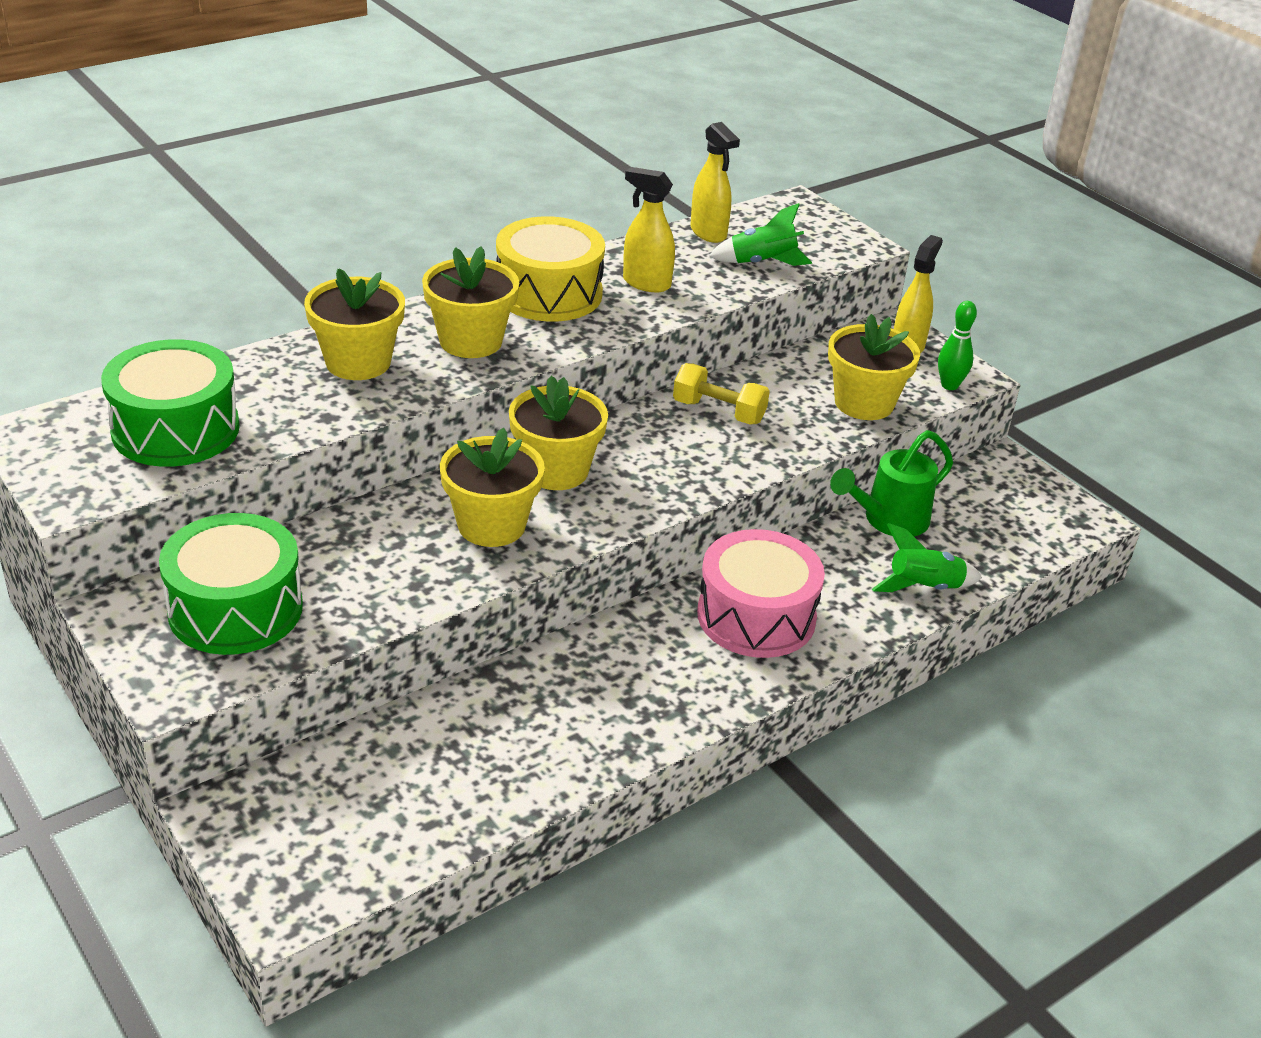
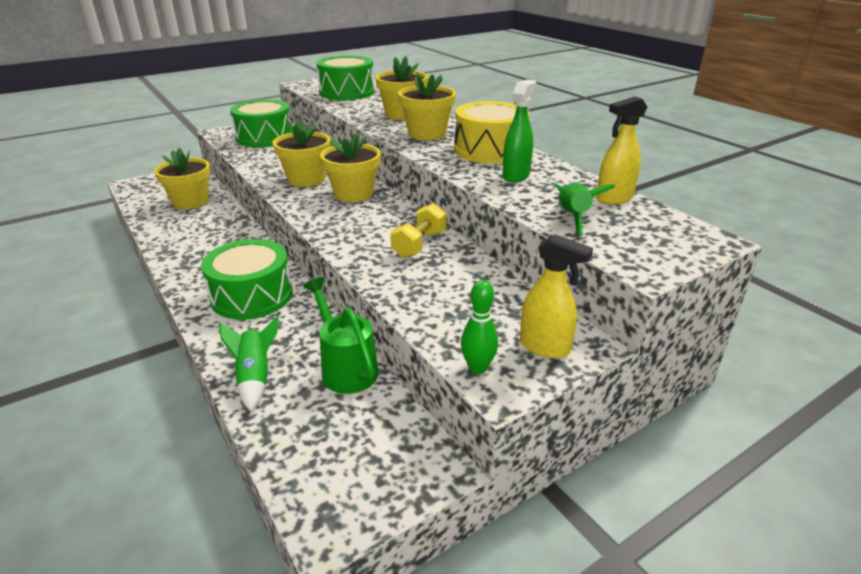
camera: 95 degrees right, 5 degrees down
yellow spray bottle [623,167,675,292] -> green spray bottle [502,80,536,183]
pink drum [697,529,825,658] -> green drum [201,239,293,320]
yellow flower pot [828,314,920,420] -> yellow flower pot moved to [154,148,211,209]

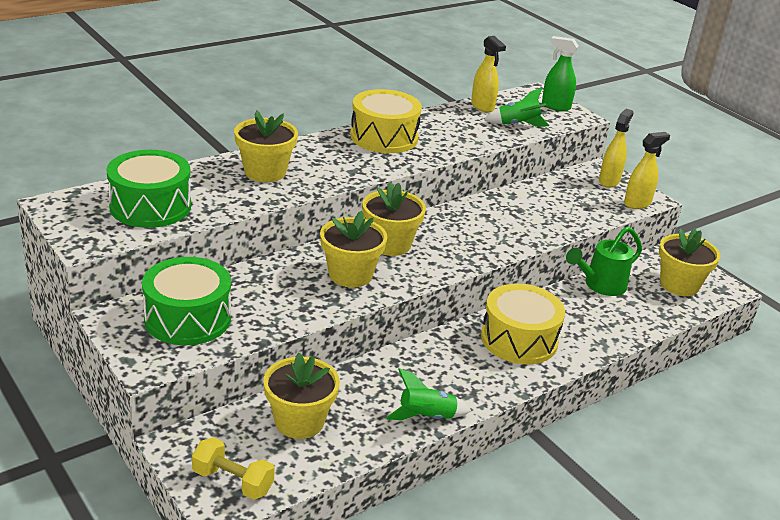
camera: 95 degrees left, 0 degrees up
green drum [201,239,293,320] -> yellow drum [481,283,565,364]
green rocket [219,316,279,411] -> green rocket moved to [386,368,471,420]
yellow dumbbell [390,203,447,258] -> yellow dumbbell moved to [192,437,275,500]
yellow flower pot [398,72,456,140] -> yellow flower pot moved to [659,228,720,296]
green bowling pin [461,280,498,374] -> yellow spray bottle [624,132,670,209]
green spray bottle [502,80,536,183] -> green spray bottle moved to [542,36,579,111]

